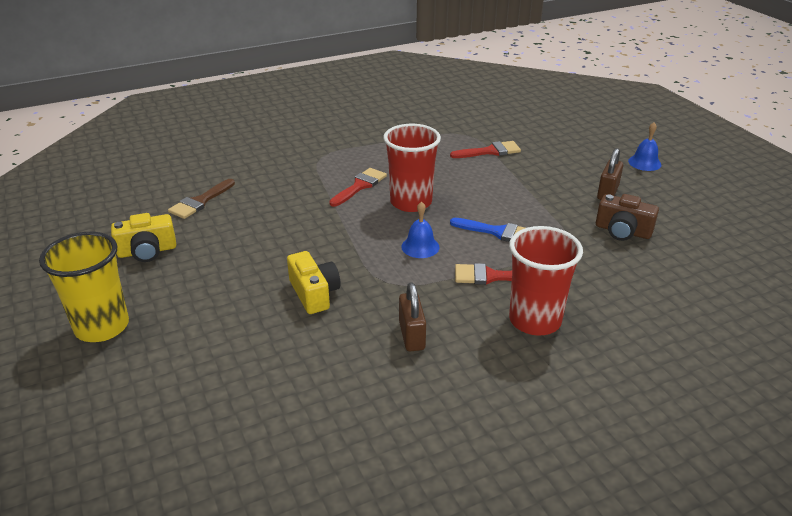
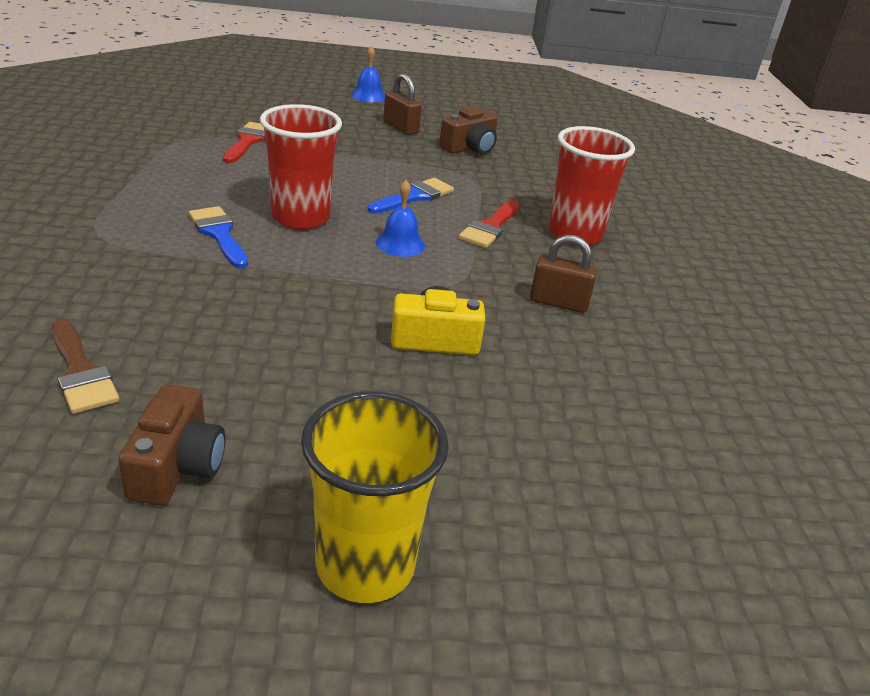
camera: 70 degrees left, 0 degrees up
yellow camera [111,213,176,262] -> brown camera [118,384,225,506]
red brush [329,168,387,207] -> blue brush [189,206,248,269]

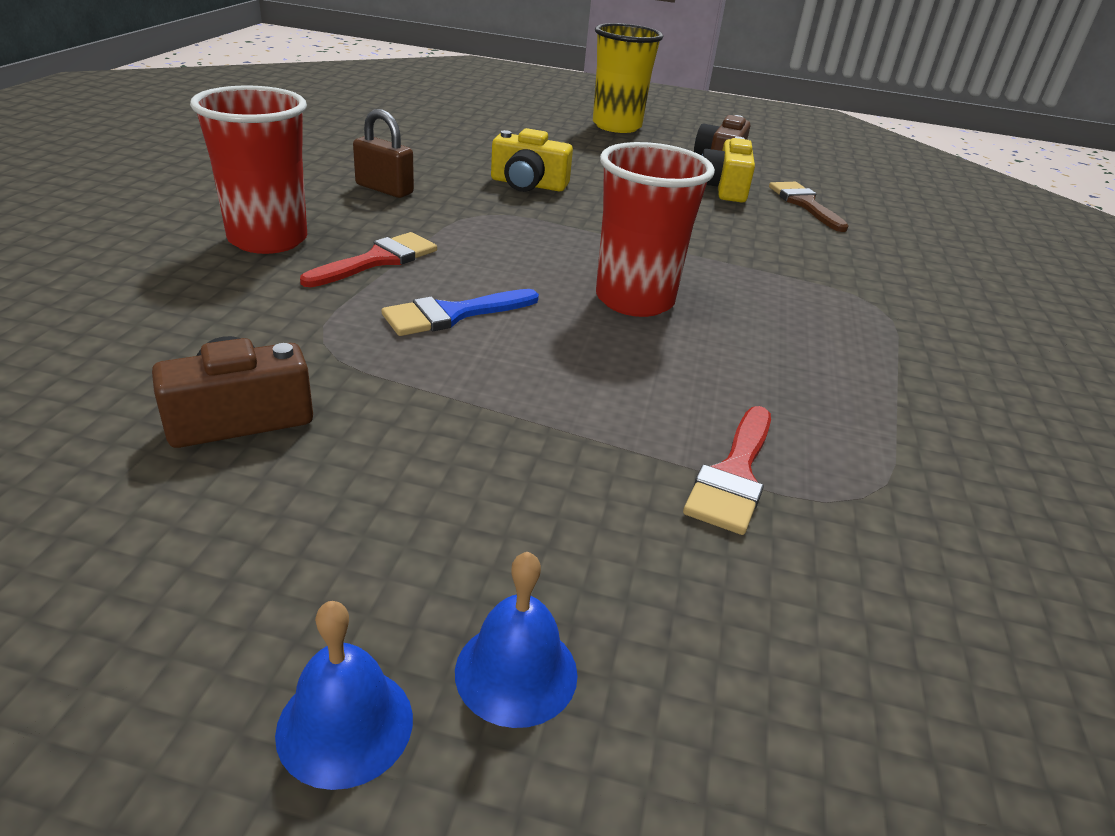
camera: 165 degrees left, 0 degrees up
blue brush [189,206,248,269] -> none
blue bell [375,180,425,257] -> blue bell moved to [455,552,578,728]
brown padlock [383,73,422,135] -> none
none -> yellow camera [702,137,755,203]

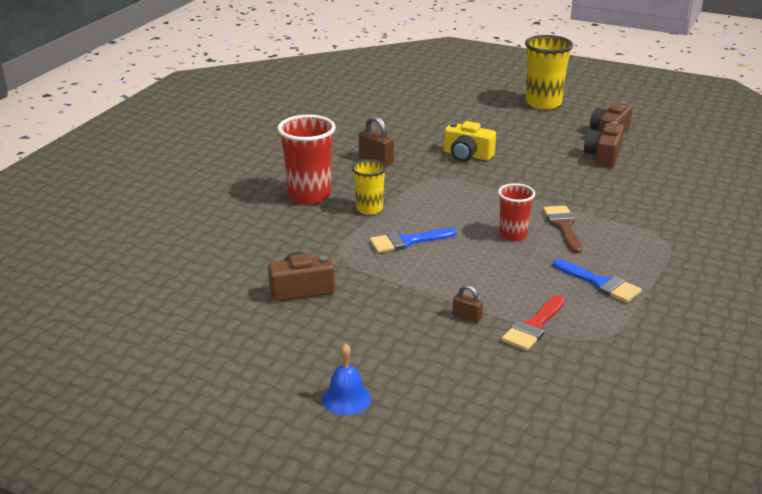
camera: 15 degrees right, 5 degrees down
red brush [300,232,437,287] -> yellow cup [352,159,387,215]
blue bell [455,552,578,728] -> none
red cup [596,142,715,317] -> red cup [498,183,535,241], size x0.61
yellow camera [702,137,755,203] -> brown camera [584,122,624,167]
brown brush [769,182,849,232] -> brown brush moved to [543,206,582,254]
none -> brown padlock [453,285,483,323]
none -> blue brush [553,259,642,303]

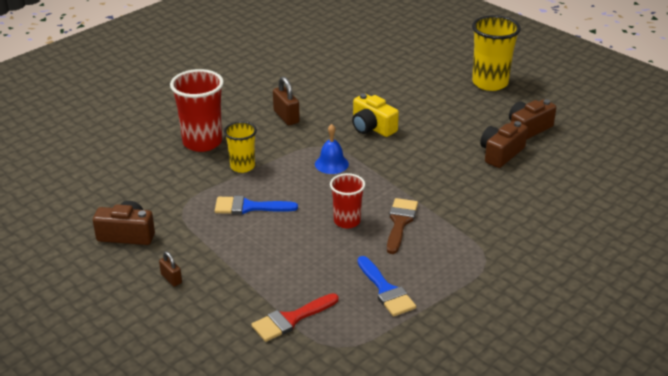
camera: 20 degrees right, 5 degrees up
blue bell [322,343,371,415] -> blue bell moved to [315,124,349,174]
brown padlock [453,285,483,323] -> brown padlock moved to [159,251,182,287]

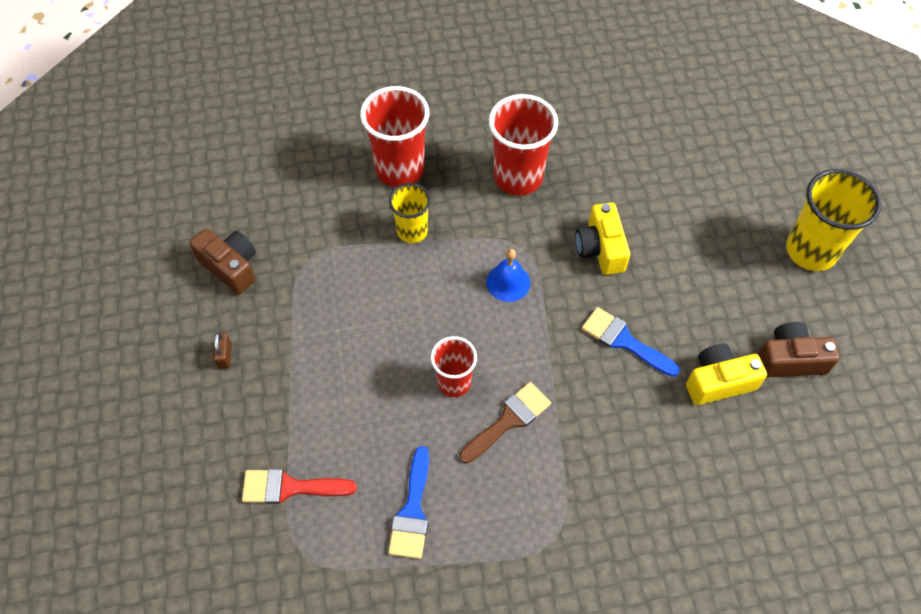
camera: 35 degrees right, 25 degrees up
blue brush [215,196,298,215] -> blue brush moved to [582,307,680,377]
brown padlock [273,76,300,125] -> red cup [489,94,558,196]
brown camera [480,121,528,168] -> yellow camera [686,344,767,405]

